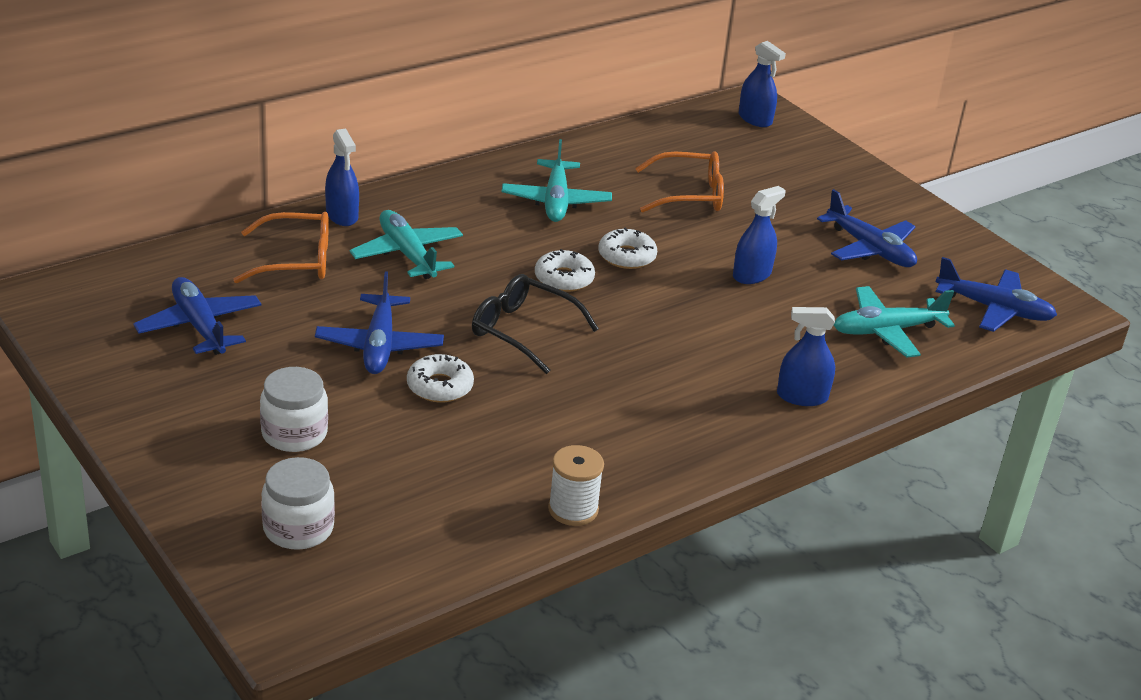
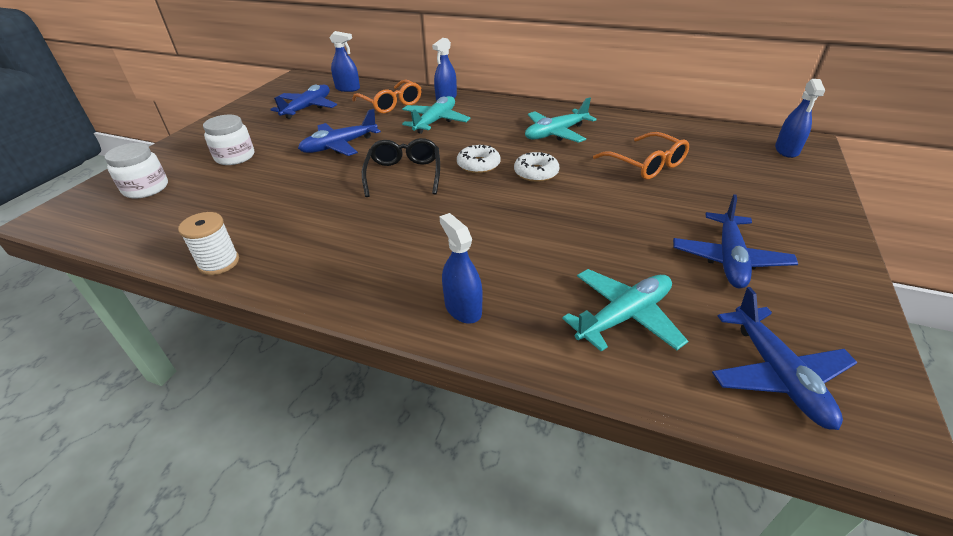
camera: 60 degrees right, 5 degrees up
white donut [407,354,474,403] -> none
blue spray bottle [733,186,786,284] -> blue spray bottle moved to [329,31,360,92]
turquoise plane [834,286,955,357] -> turquoise plane turned 105 degrees clockwise [562,269,688,352]

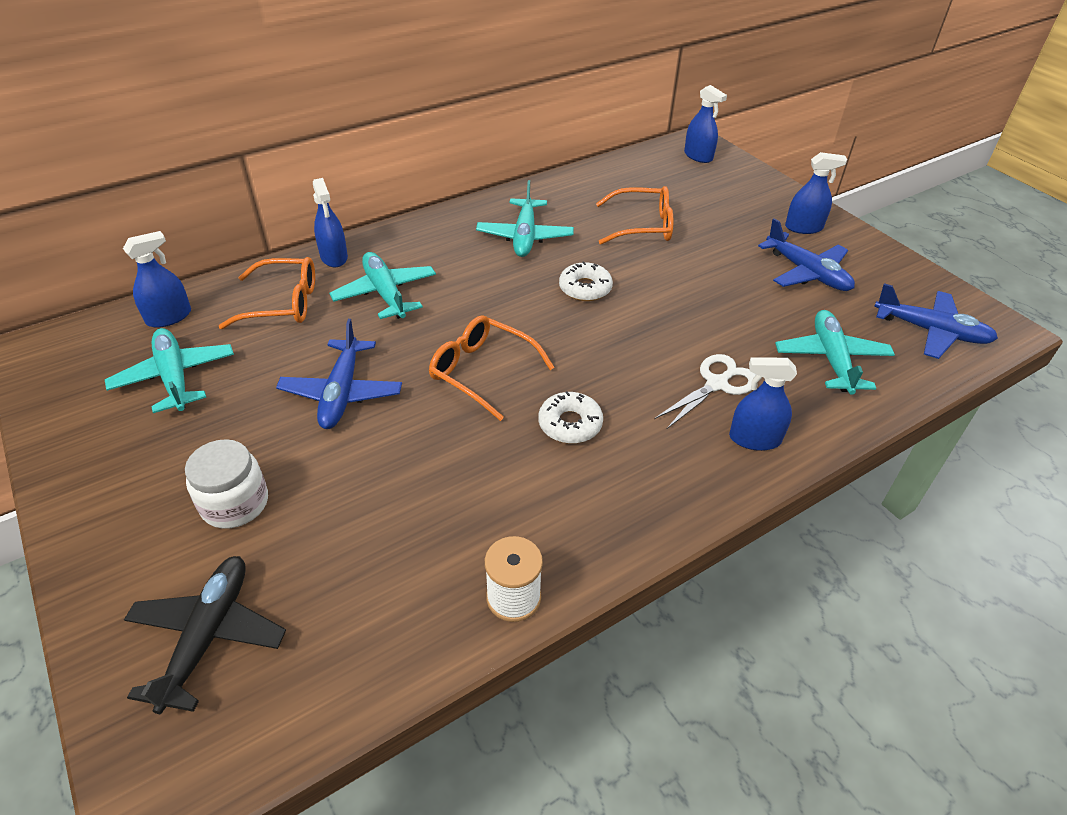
camera: 55 degrees left, 5 degrees up
white jar [105,143,168,199] -> black plane [124,556,286,714]
blue plane [270,85,337,119] -> turquoise plane [105,328,234,413]
black glasses [362,138,440,197] -> orange glasses [429,315,555,421]
white donut [457,145,500,173] -> white donut moved to [538,391,603,444]
none -> white scissors [654,354,756,430]
none -> blue spray bottle [785,152,847,234]

